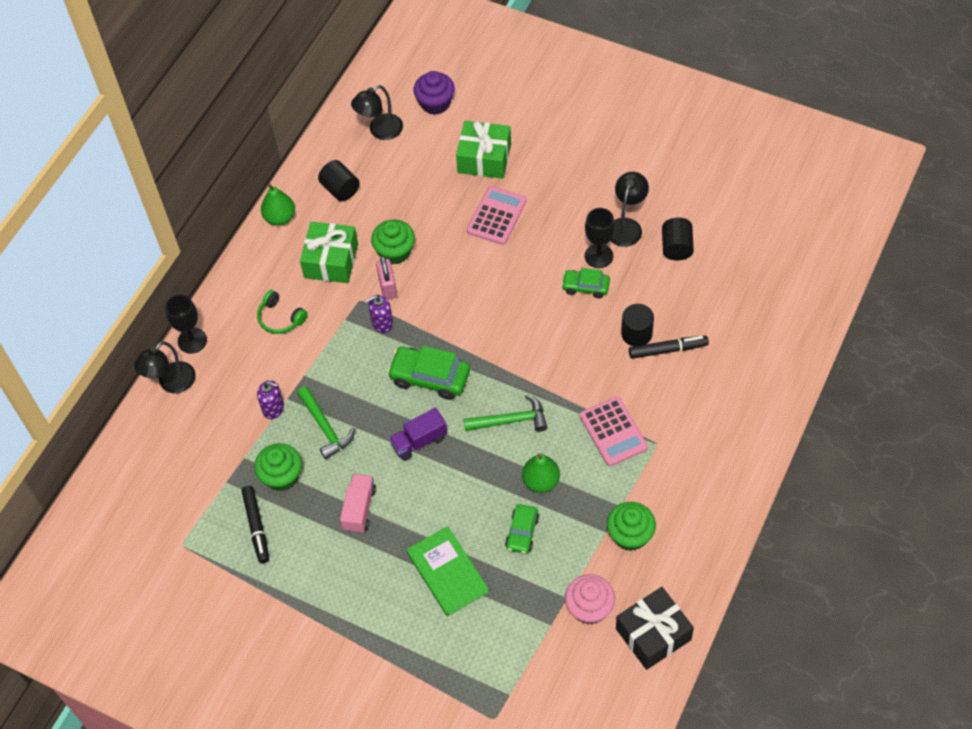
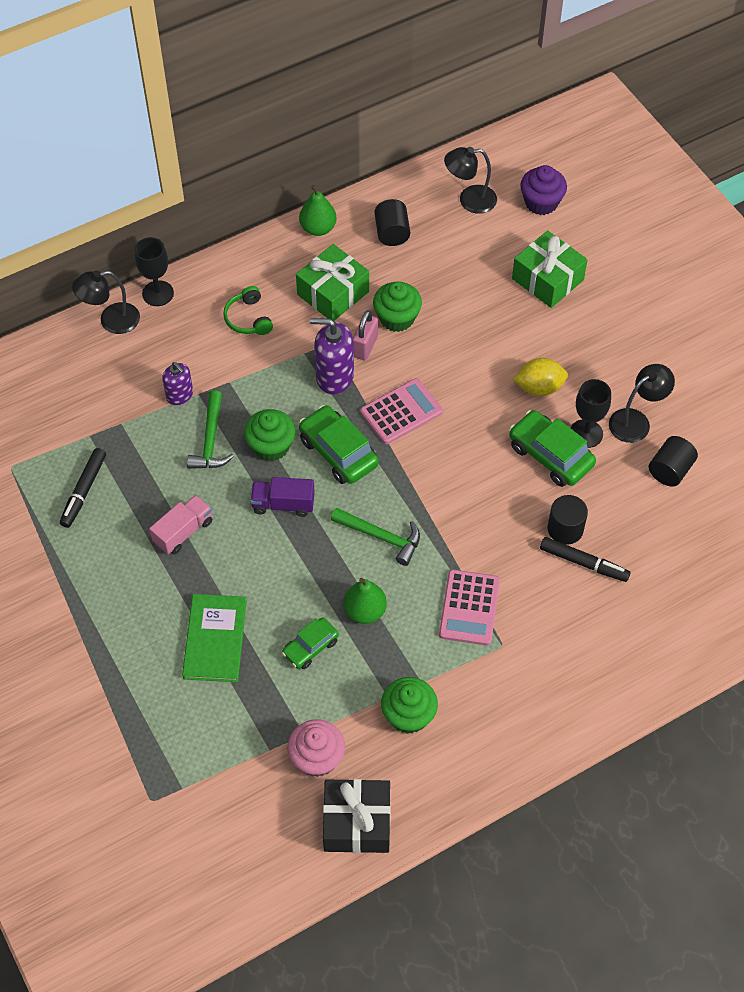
camera: 30 degrees right, 0 degrees up
green cupcake [254,443,302,491] -> green cupcake moved to [244,409,295,461]
purple soap dispenser [366,295,393,333] -> purple soap dispenser [310,318,354,394], size x1.62
pink calculator [467,186,527,245] -> pink calculator moved to [360,378,443,444]
green car [561,268,610,298] -> green car [509,410,596,487], size x1.63
none -> yellow lemon [513,358,568,396]

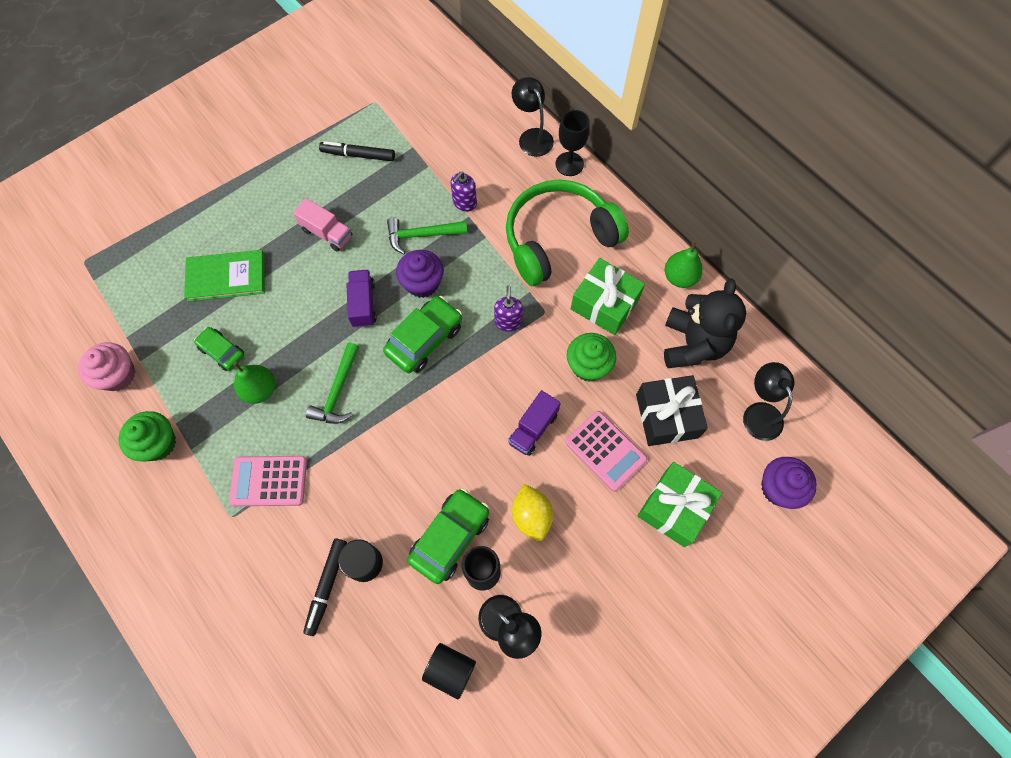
camera: 80 degrees right, 10 degrees up
green headphones [223,286,273,335] -> green headphones [506,180,629,286], size x2.33
green cupcake [244,409,295,461] -> purple cupcake [396,250,444,298]
purple soap dispenser [310,318,354,394] -> purple soap dispenser [494,285,523,332], size x0.62
black gift [323,779,391,853] -> black gift moved to [636,375,708,446]
pink padlock [353,310,378,360] -> none
pink calculator [360,378,443,444] -> pink calculator moved to [565,411,647,491]
black cylinder [374,199,410,246] -> black teddy bear [664,278,746,368]
none -> purple truck [508,390,561,456]

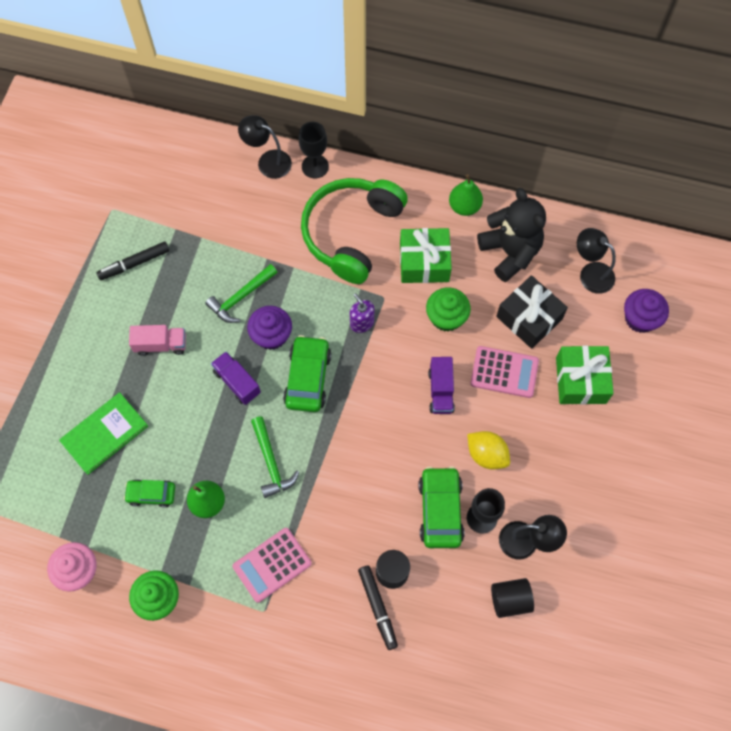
camera: 35 degrees left, 0 degrees up
purple soap dispenser [451,172,477,212] -> none

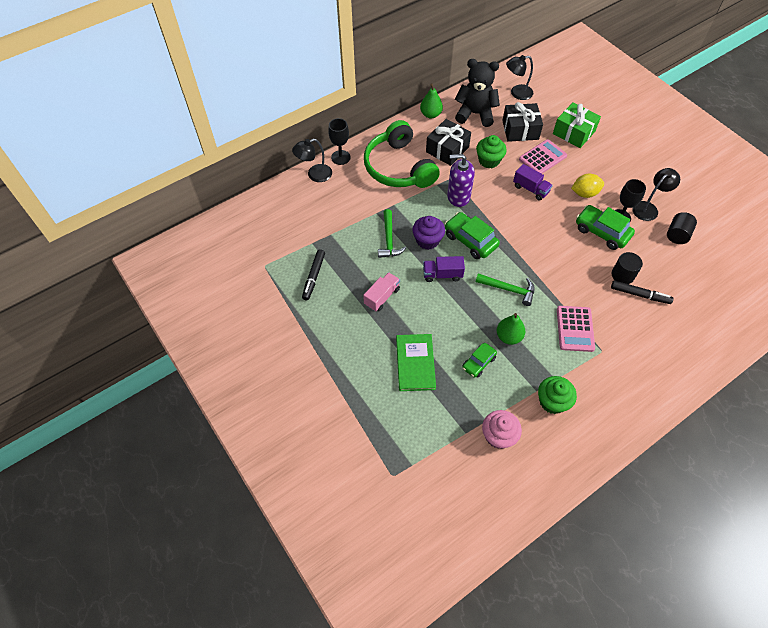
camera: 50 degrees left, 10 degrees down
purple soap dispenser [350,293,374,333] -> purple soap dispenser [447,154,475,207], size x1.62
green gift [400,228,452,283] -> black gift [426,119,471,166]
purple cupcake [624,289,669,333] -> none

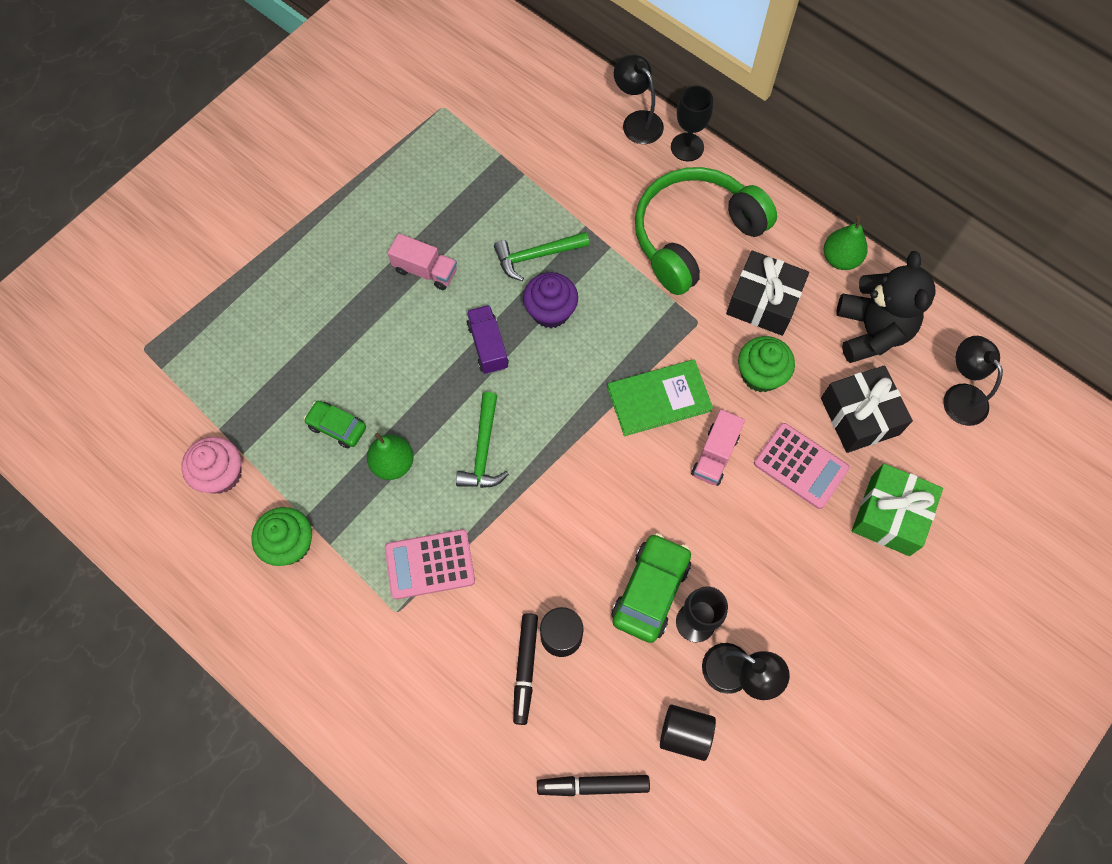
camera: 75 degrees right, 10 degrees up
black marker [302,249,325,300] -> black marker moved to [537,775,650,796]
green book [396,334,436,391] -> green book moved to [607,359,713,436]
green car [445,212,500,259] -> none
purple soap dispenser [447,154,475,207] -> none
purple truck [513,164,553,201] -> pink truck [691,410,745,486]
yellow lemon [571,174,604,198] -> none

